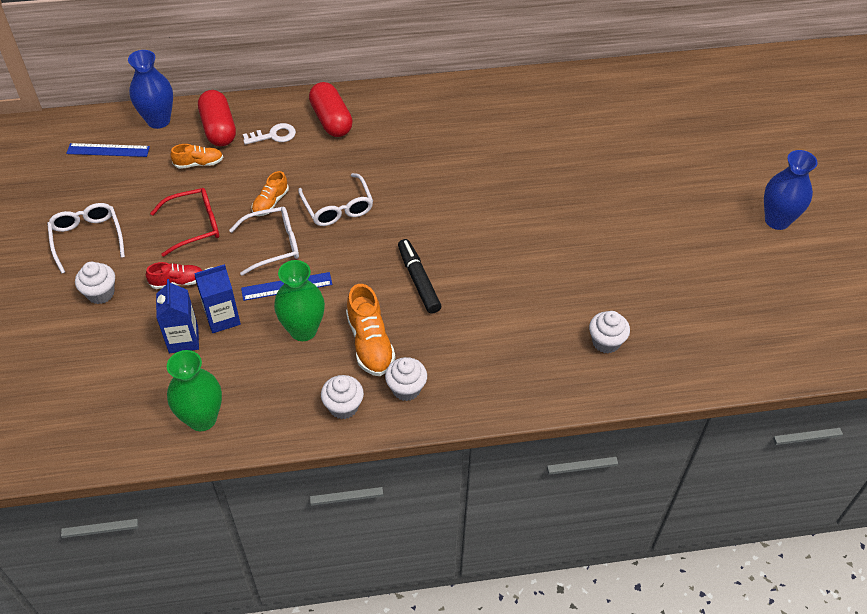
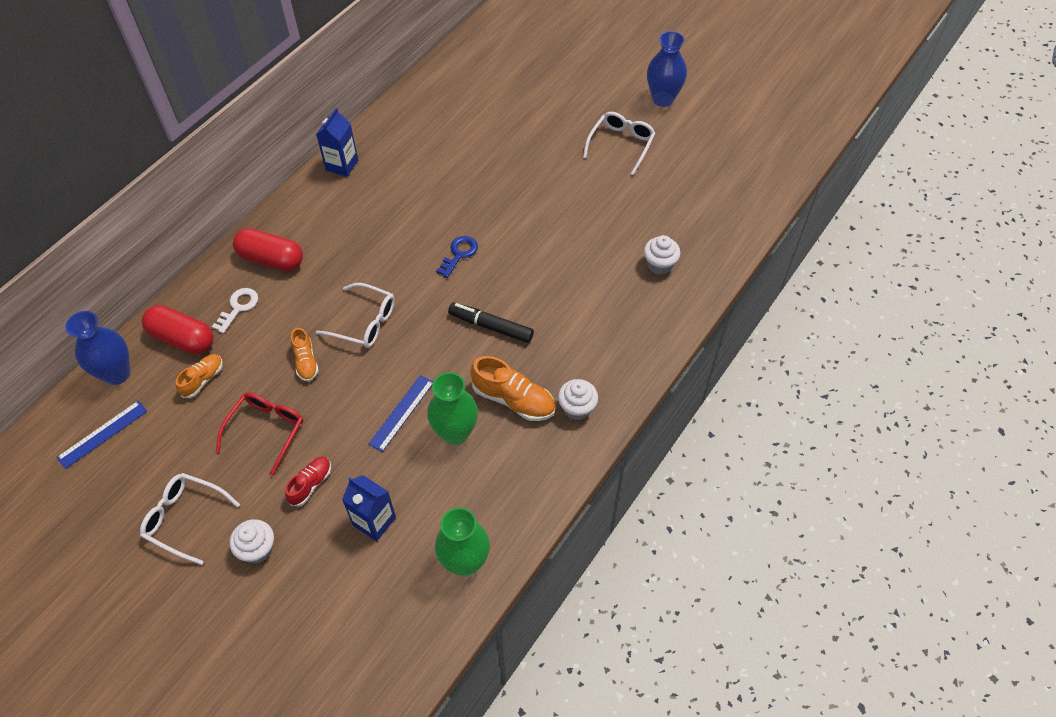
camera: 45 degrees left, 5 degrees up
blue carton [194,264,241,333] -> blue carton moved to [316,108,358,177]
white glasses [229,207,299,276] -> white glasses moved to [583,112,655,175]
white cupcake [321,375,364,419] -> none
none -> blue key [436,236,478,278]

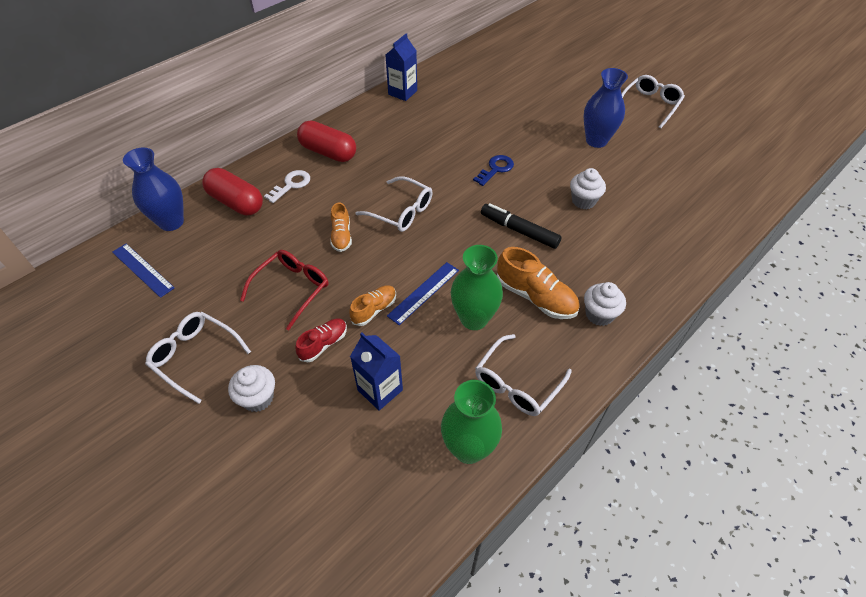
camera: 10 degrees right, 5 degrees down
blue ruler [56,401,147,469] -> blue ruler turned 75 degrees clockwise [112,244,175,298]
orange shoe [176,354,223,398] -> orange shoe moved to [349,286,396,326]
white cupcake [644,235,680,275] -> white cupcake moved to [570,168,606,209]
blue vase [647,31,687,107] -> blue vase moved to [584,68,628,148]
none -> white glasses [475,334,572,416]

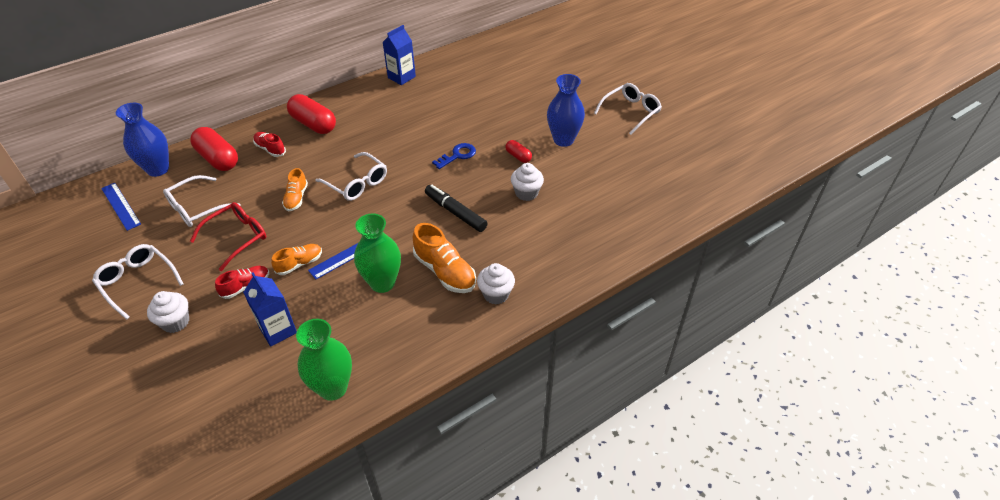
camera: 10 degrees right, 5 degrees down
white key [264,170,310,203] -> red shoe [253,132,286,157]
white glasses [475,334,572,416] -> white glasses moved to [163,175,241,227]
none -> red capsule [505,140,532,163]

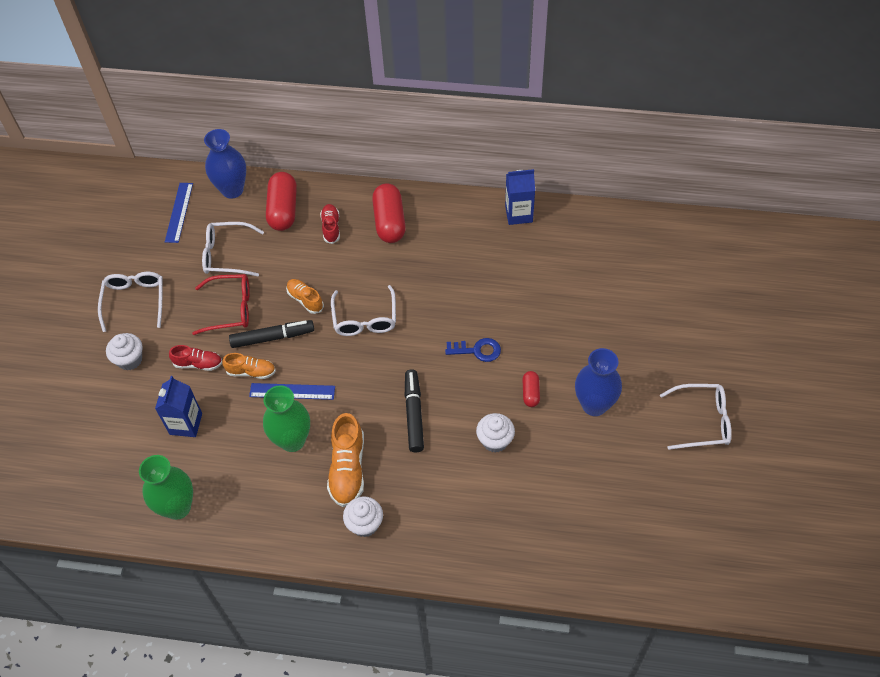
camera: 45 degrees right, 10 degrees up
orange shoe [282,168,308,211] -> orange shoe turned 90 degrees clockwise [286,279,324,314]
none -> black marker [229,320,314,348]

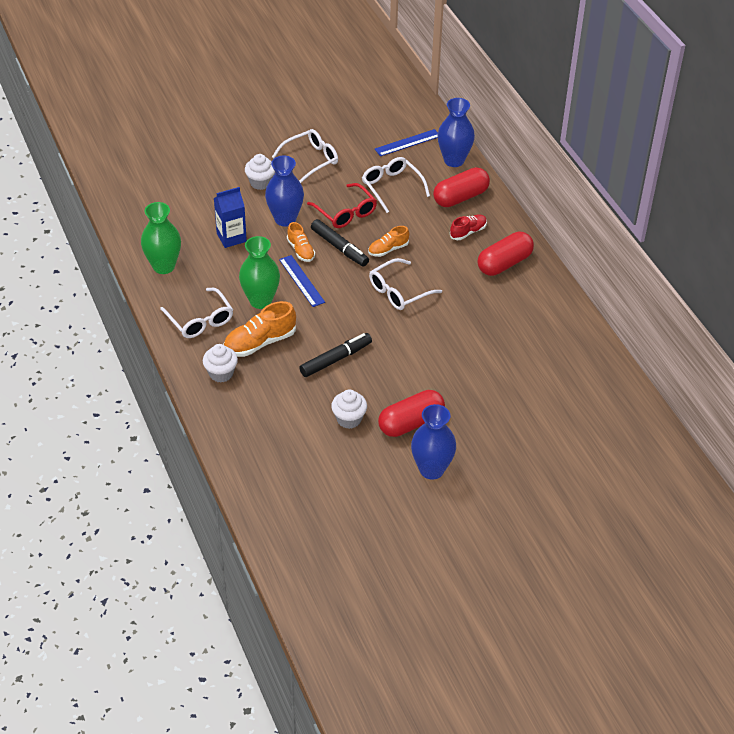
camera: 55 degrees right, 10 degrees down
red shoe [169,345,222,371] -> blue vase [265,155,304,227]
orange shoe [286,279,324,314] -> orange shoe turned 135 degrees counterclockwise [368,226,409,257]
blue key [445,338,501,362] -> none
blue carton [505,169,535,225] -> none
red capsule [522,371,540,407] -> red capsule [378,390,445,437], size x1.94
white glasses [660,384,732,450] -> white glasses moved to [160,288,233,338]

